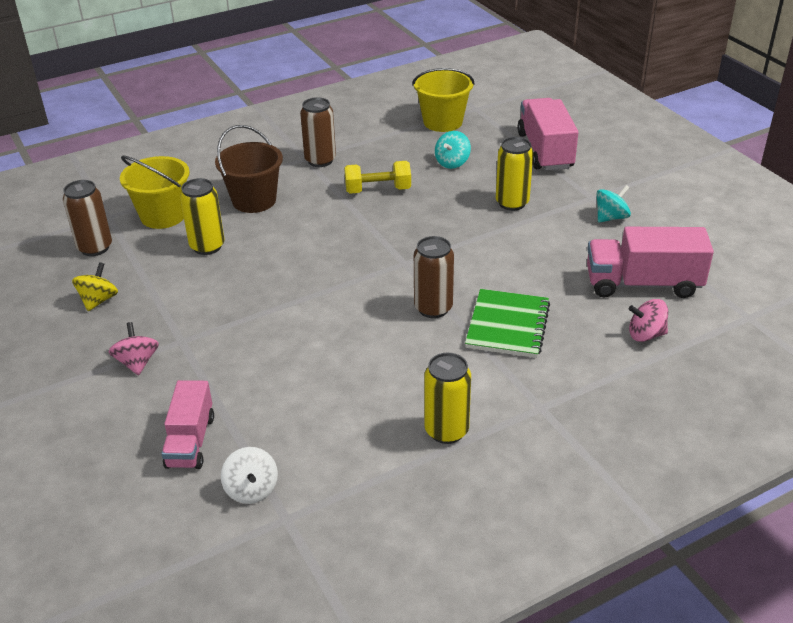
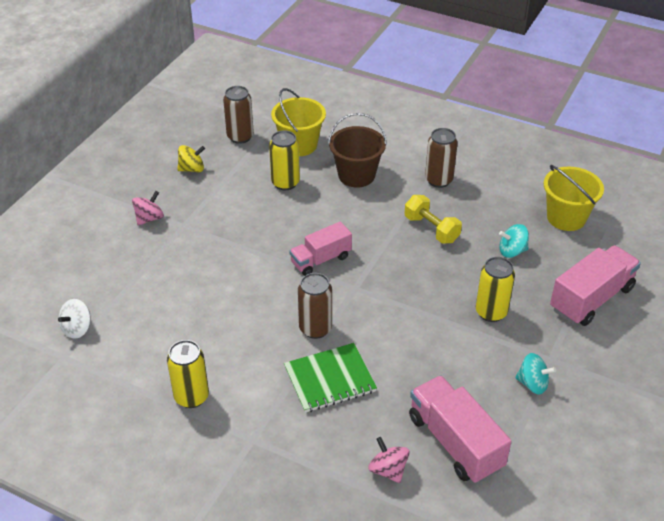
camera: 55 degrees right, 5 degrees up
pink truck [161,380,214,469] -> pink truck moved to [289,222,352,276]

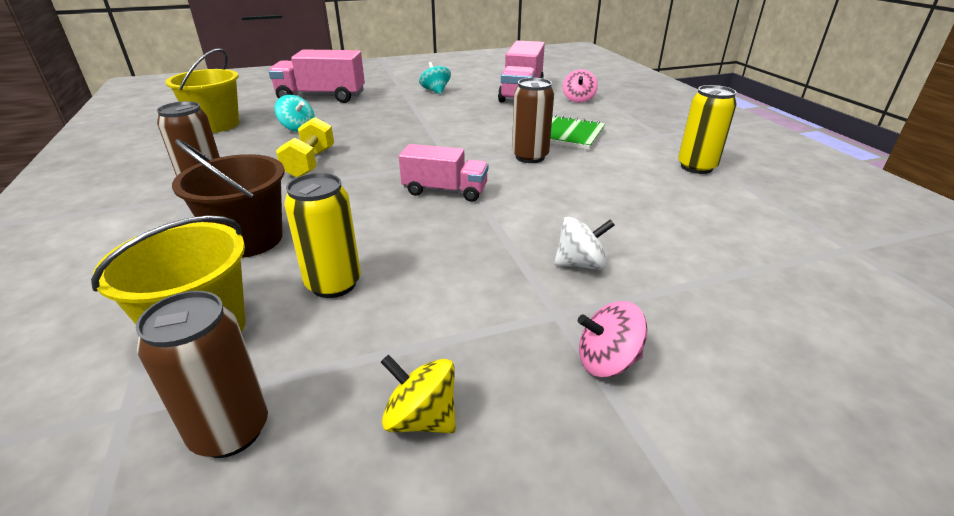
camera: 135 degrees left, 10 degrees down
white spinning top [58,299,91,339] -> white spinning top moved to [554,217,615,270]
yellow can [476,257,515,322] -> none

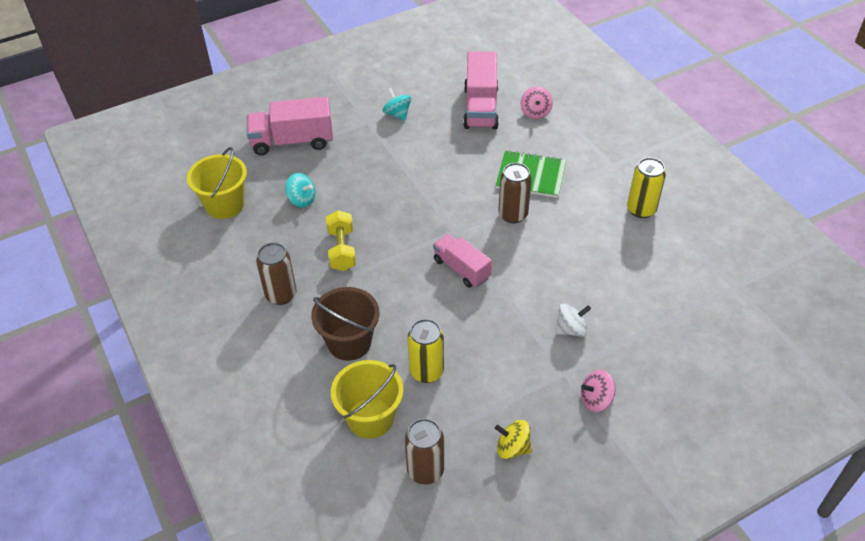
camera: 10 degrees left, 15 degrees up
pink truck [399,144,488,202] -> pink truck turned 135 degrees counterclockwise [433,234,492,288]

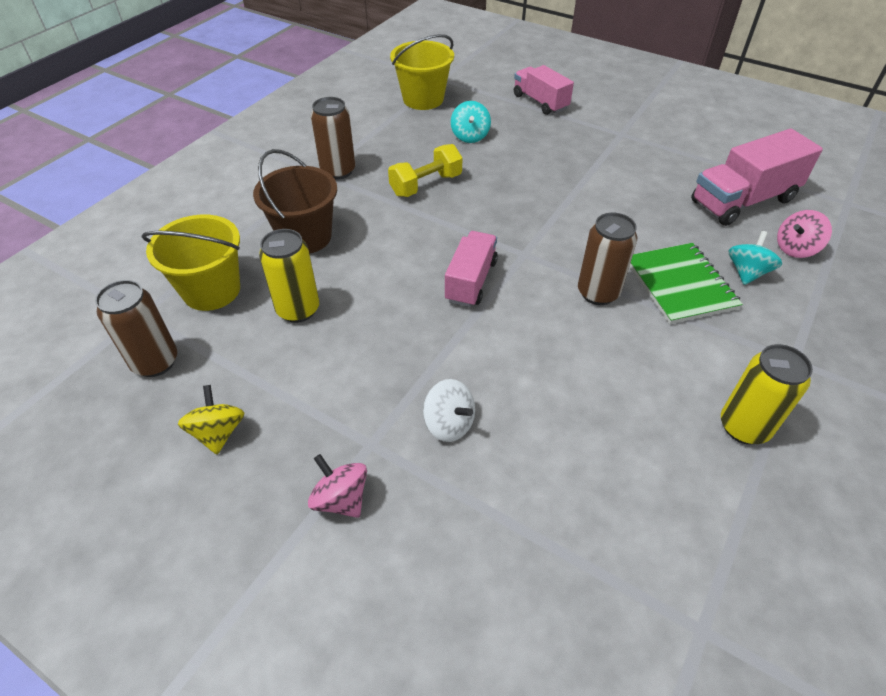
camera: 60 degrees right, 0 degrees up
pink truck [247,97,333,155] -> pink truck [514,65,574,115], size x0.66
turquoise spinning top [383,88,412,121] -> turquoise spinning top moved to [729,231,782,285]

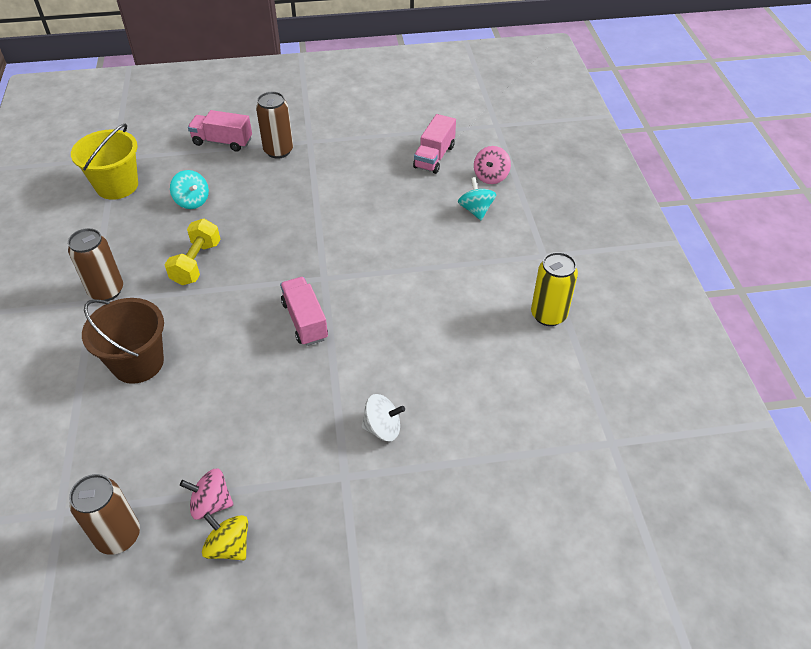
camera: 40 degrees left, 0 degrees up
yellow bucket [142,215,240,311] -> none
yellow can [259,229,319,323] -> none
pink spinning top [308,454,367,518] -> pink spinning top moved to [180,469,234,520]
brown can [578,213,637,305] -> brown can moved to [256,92,293,159]
green notebook [629,243,743,324] -> none
pink truck [691,129,823,226] -> pink truck [413,114,456,174], size x0.66

